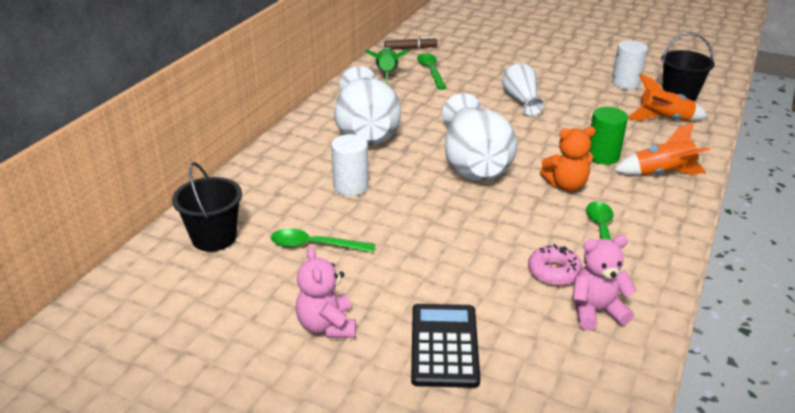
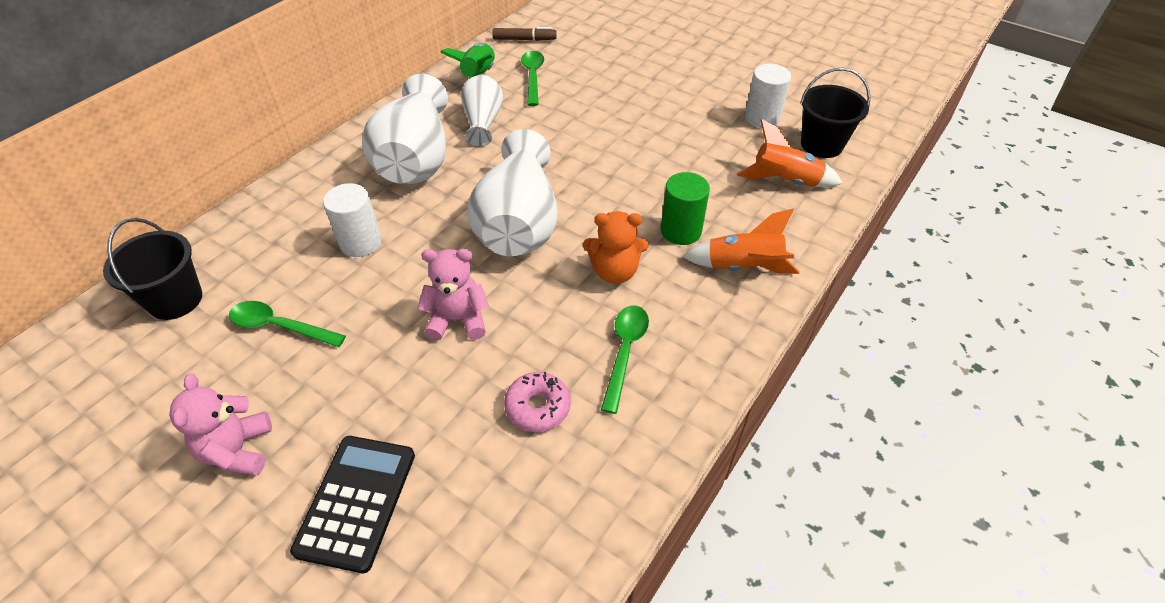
camera: 10 degrees right, 15 degrees up
white vase [502,63,544,116] -> white vase moved to [461,75,503,146]
pink teddy bear [572,235,636,330] -> pink teddy bear moved to [417,249,489,341]

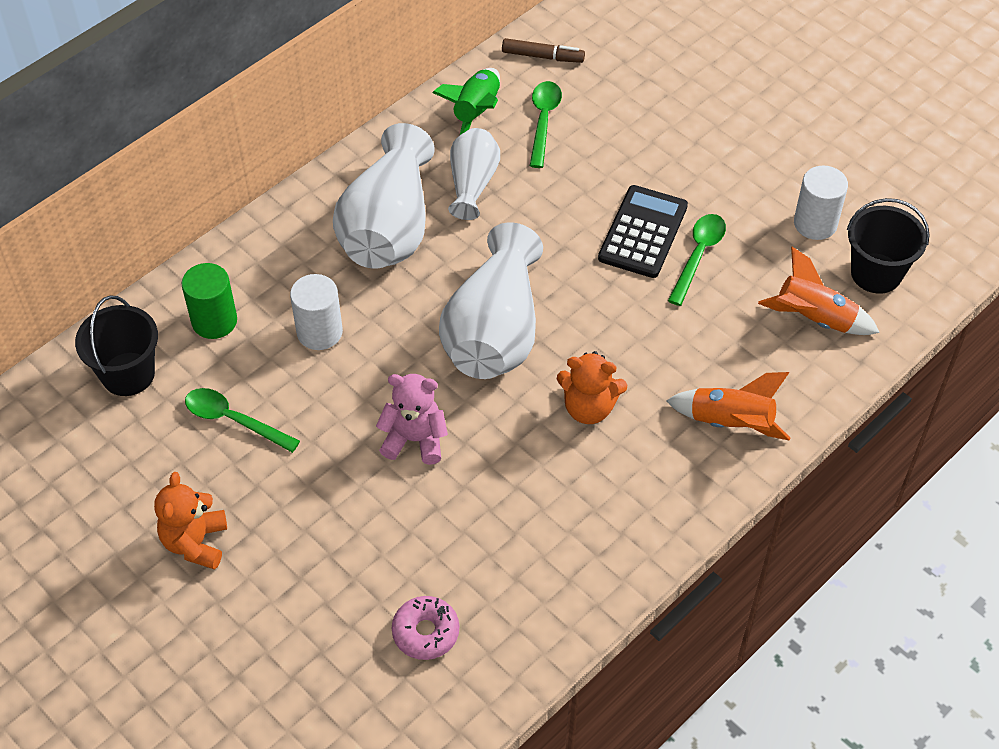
camera: 10 degrees right, 5 degrees up
pink teddy bear [169,374,272,475] -> orange teddy bear [154,472,227,569]
black calculator [290,436,415,573] -> black calculator moved to [598,185,688,278]
pink donut [504,372,571,432] -> pink donut moved to [392,596,459,660]
green spoon [601,305,649,414] -> green spoon moved to [668,214,726,306]
green cylinder [661,172,710,245] -> green cylinder moved to [182,263,237,339]

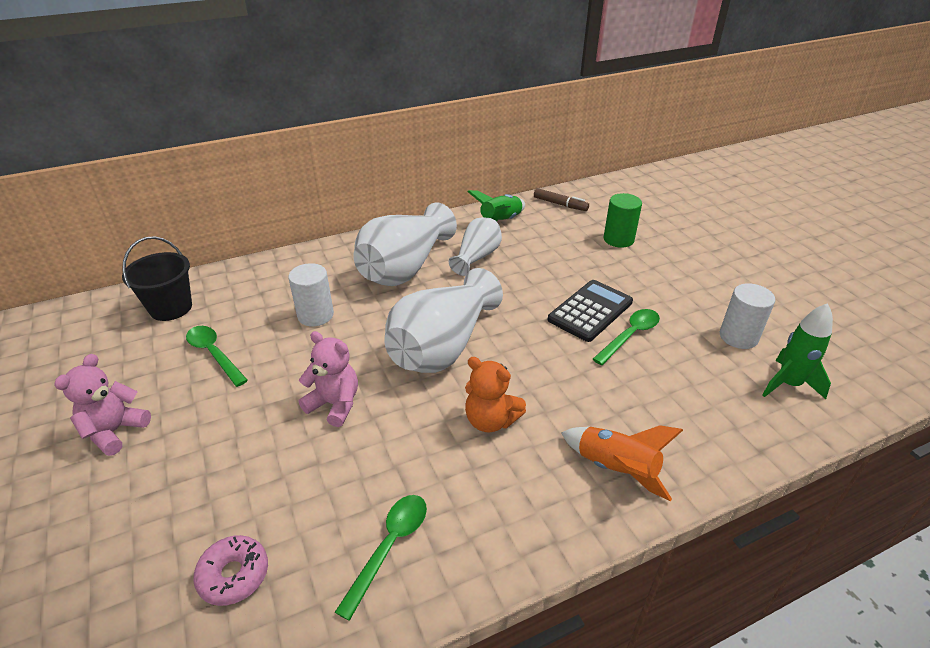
camera: 20 degrees right, 15 degrees down
orange teddy bear [154,472,227,569] -> pink teddy bear [54,354,151,456]
green cylinder [182,263,237,339] -> green cylinder moved to [604,193,642,248]
green spoon [530,81,562,168] -> green spoon moved to [335,495,427,621]
orange rocket [758,247,880,335] -> none
black bucket [847,198,930,294] -> green rocket [762,303,833,399]

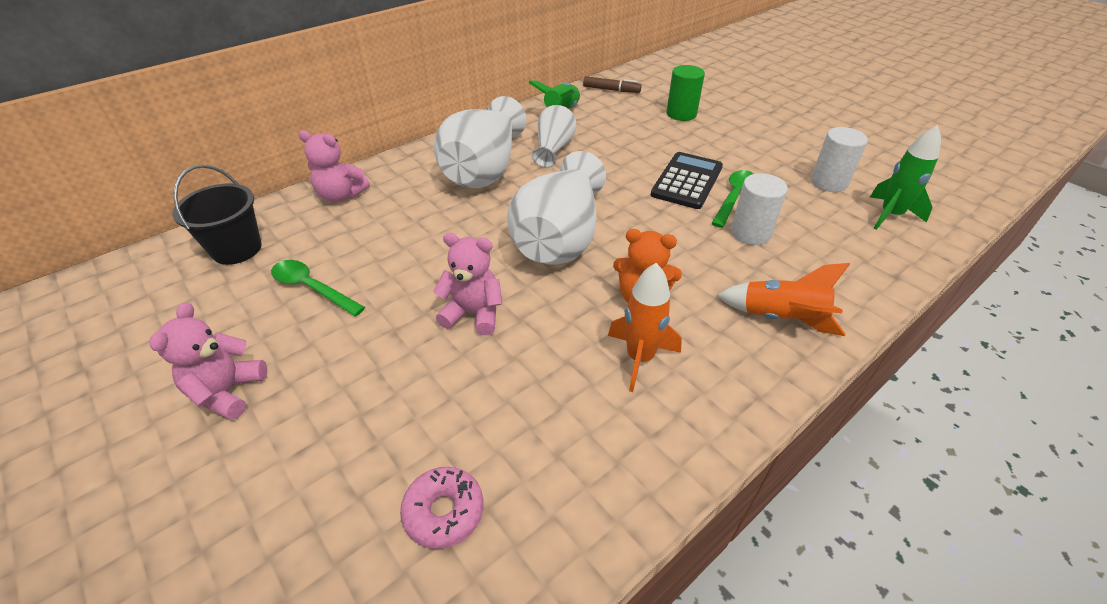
camera: 15 degrees left, 5 degrees up
white cylinder [288,263,334,326] -> white cylinder moved to [731,173,788,245]
green spoon [335,495,427,621] -> none
none -> pink teddy bear [298,130,370,203]
none -> orange rocket [608,263,682,392]

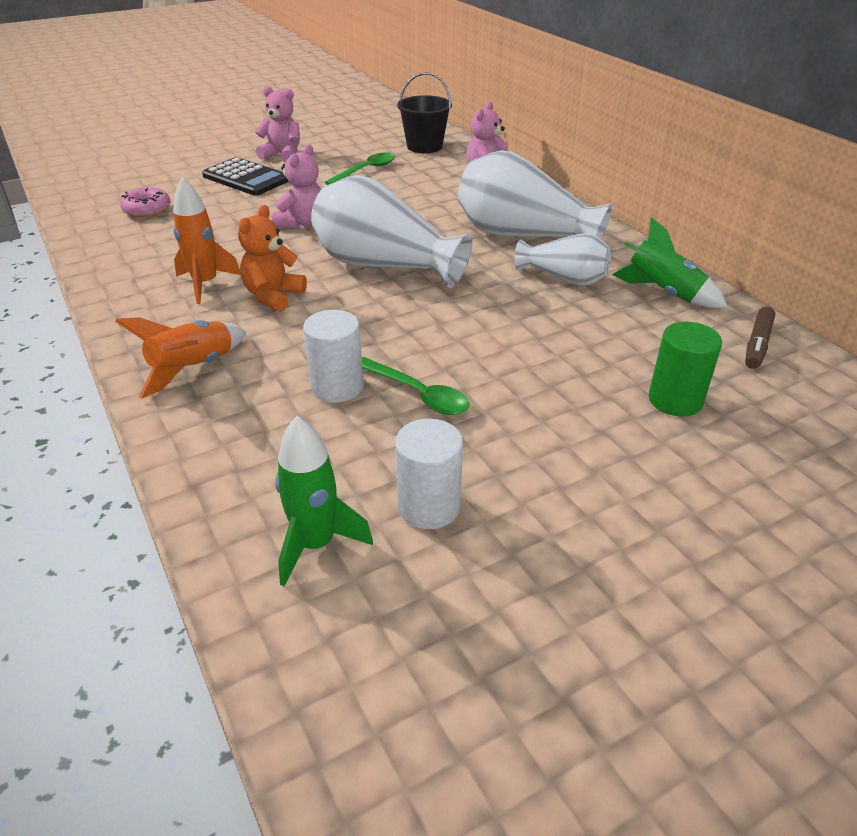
camera: 100 degrees right, 5 degrees down
black calculator [651,152,723,209] -> black calculator moved to [202,157,289,196]

